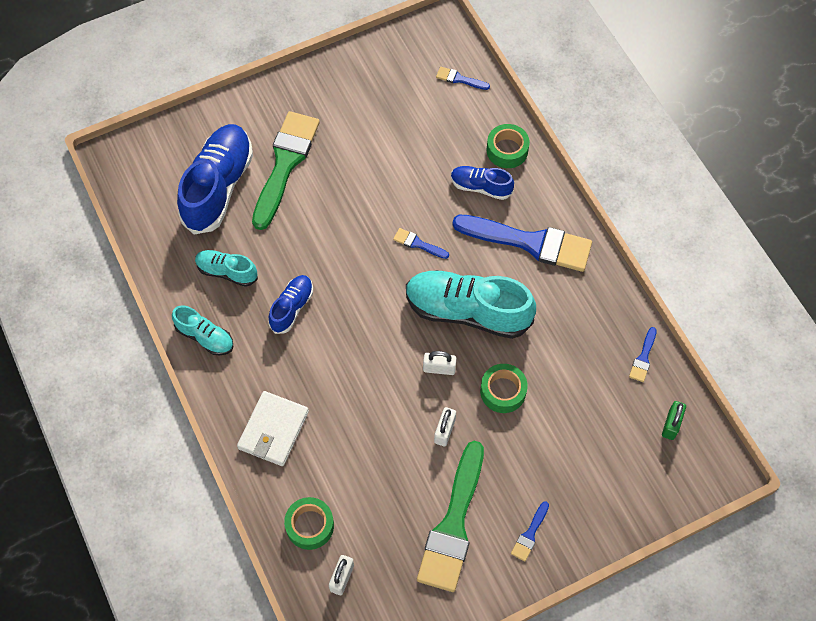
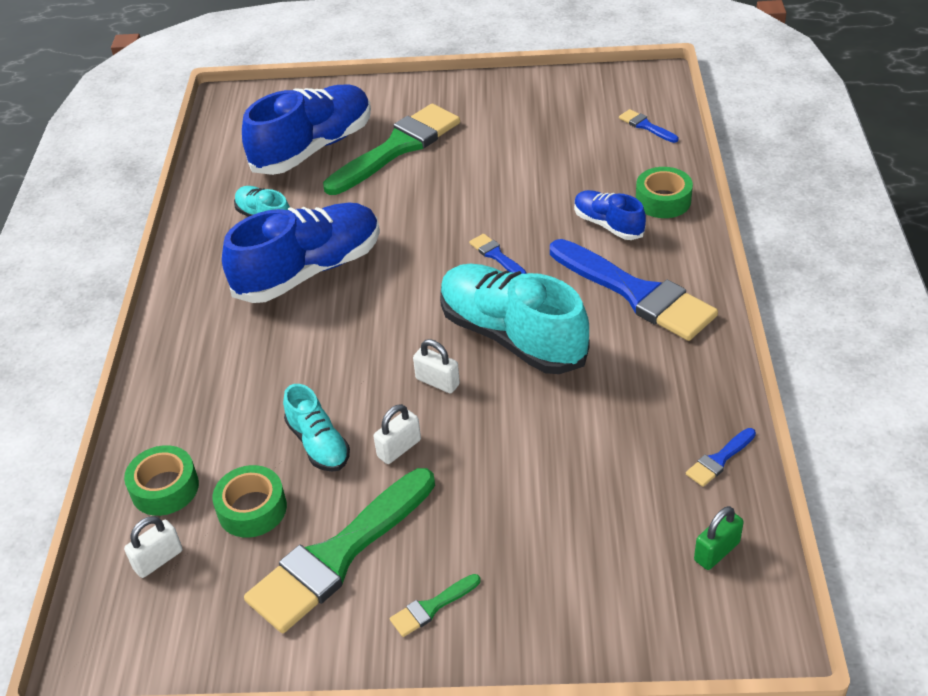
camera: 30 degrees right, 20 degrees down
turquoise shoe [172,305,233,355] -> turquoise shoe moved to [283,384,350,472]
white wallet [237,391,309,466] -> none
blue shoe [268,275,313,334] -> blue shoe [222,203,380,303], size x1.93
green tape [480,364,528,413] -> green tape moved to [212,465,287,538]
blue brush [511,501,549,561] -> green brush [390,574,481,637]

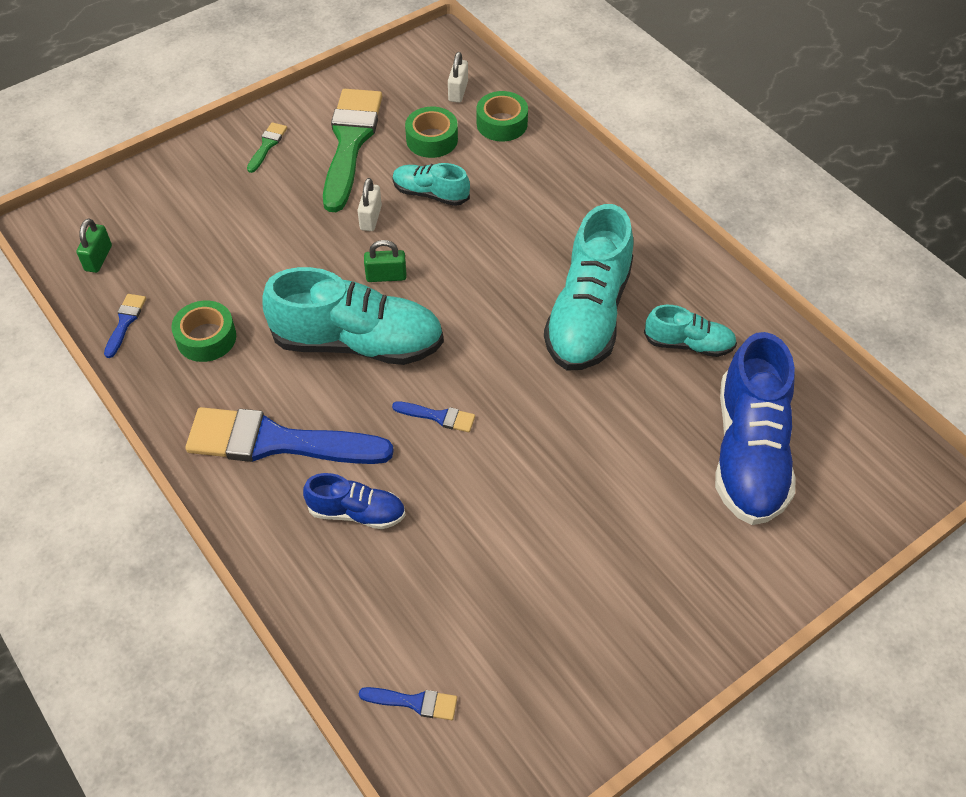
camera: 140 degrees right, 10 degrees up
blue shoe [222,203,380,303] -> turquoise shoe [544,204,633,371]
green brush [323,104,460,195] -> none
white padlock [413,339,460,393] -> green padlock [364,240,407,282]
green tape [636,167,693,218] -> green tape moved to [171,301,236,362]

